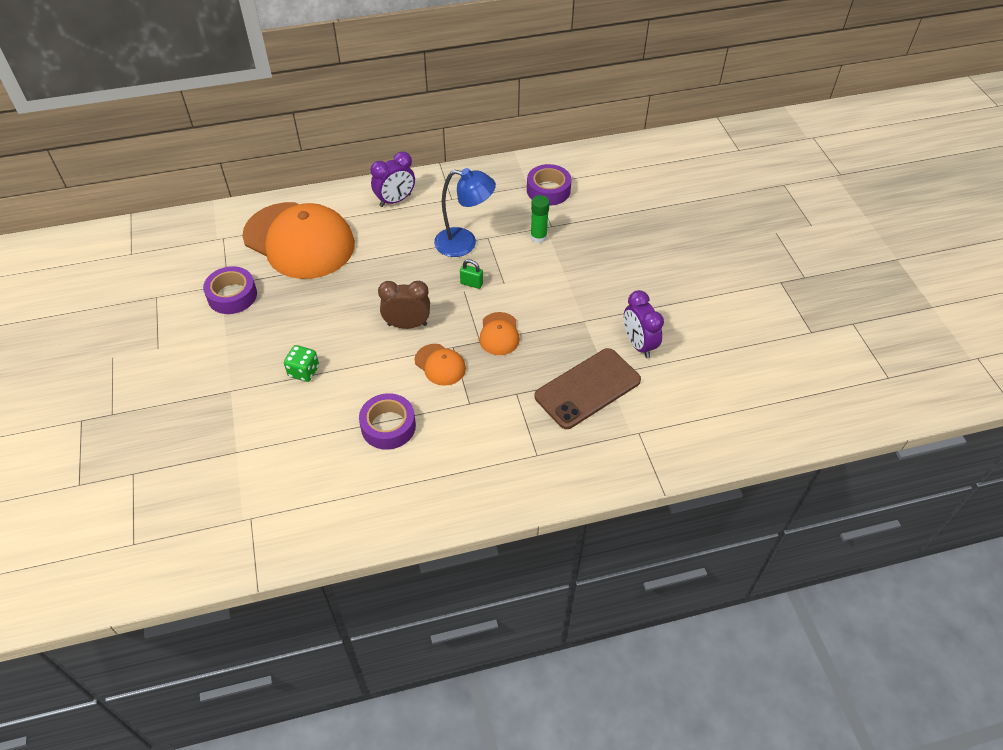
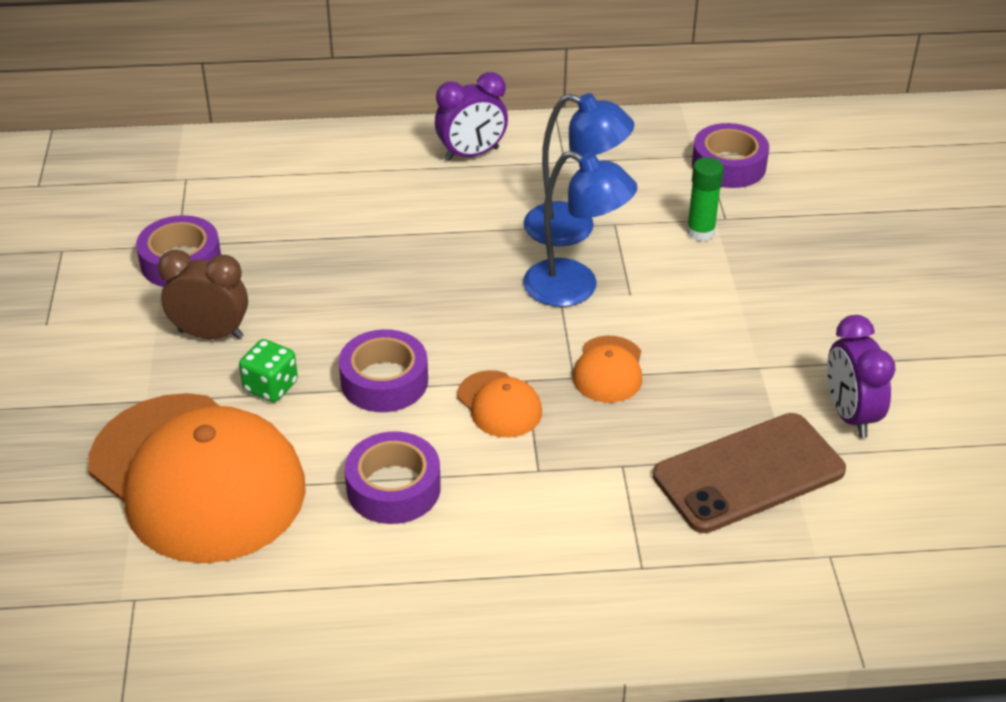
camera: 10 degrees right, 10 degrees down
orange cap [242,202,355,279] -> orange cap moved to [88,393,306,563]
brown clock [378,281,430,329] -> brown clock moved to [158,249,248,339]
green padlock [460,259,483,289] -> blue lamp [523,150,638,307]
none -> purple tape [339,329,428,412]

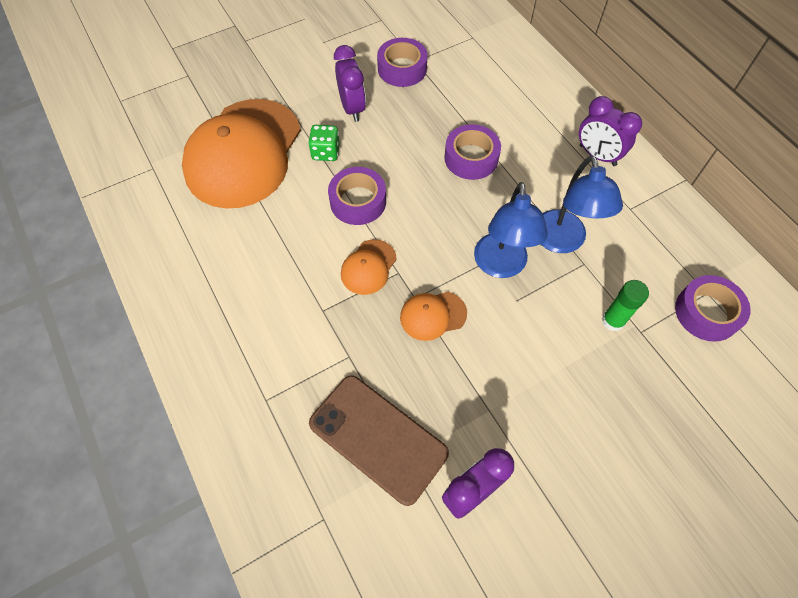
camera: 65 degrees right, 20 degrees up
brown clock [158,249,248,339] -> purple clock [334,45,366,122]
purple tape [345,431,441,524] -> purple tape moved to [444,124,501,180]

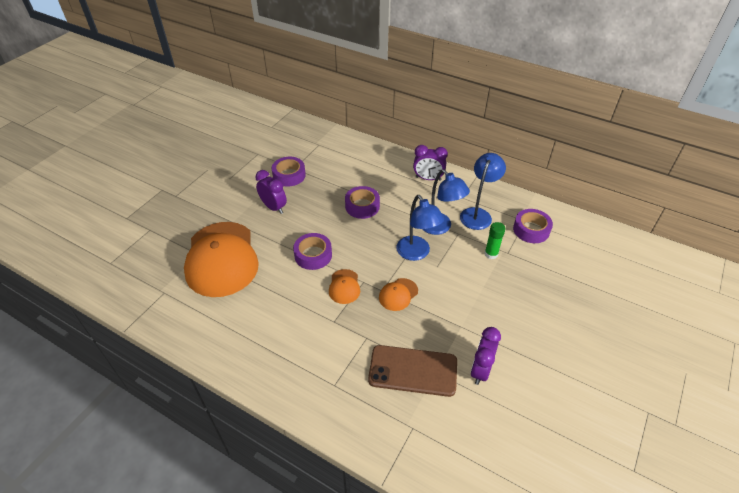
camera: 30 degrees left, 15 degrees down
green dice [308,125,340,161] -> none
none -> blue lamp [460,153,506,230]

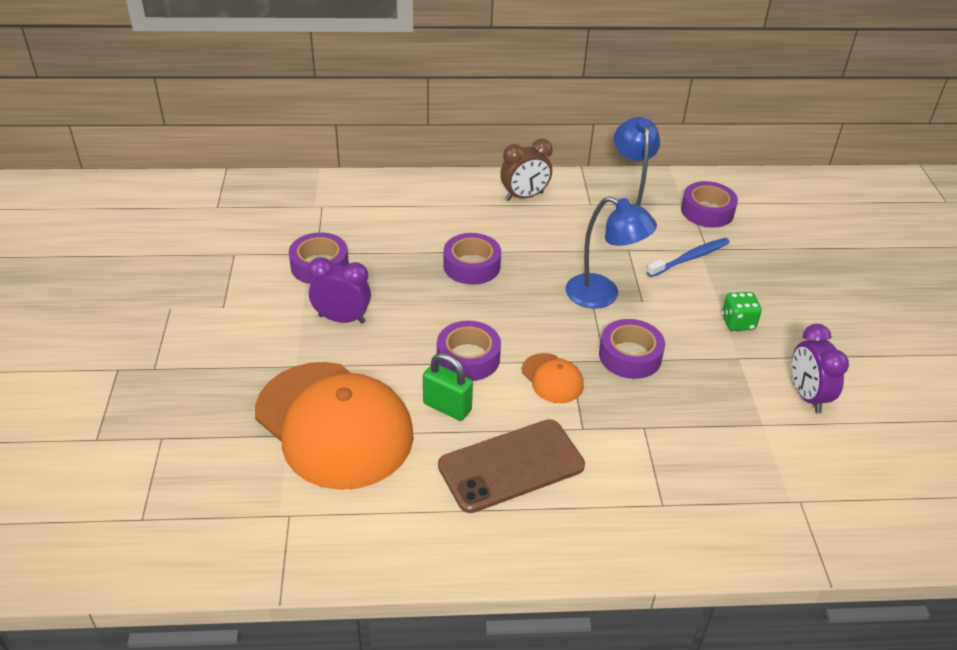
camera: 35 degrees left, 5 degrees down
brown phone [368,345,457,397] -> brown phone moved to [438,419,585,513]
orange cap [379,278,418,311] -> purple tape [599,319,665,379]
purple clock [413,145,448,181] -> brown clock [500,139,553,201]
blue lamp [423,170,470,235] -> none
green glue stick [484,222,505,259] -> blue toothbrush [647,238,730,277]
none -> green padlock [423,353,473,421]
none -> green dice [722,292,762,331]

